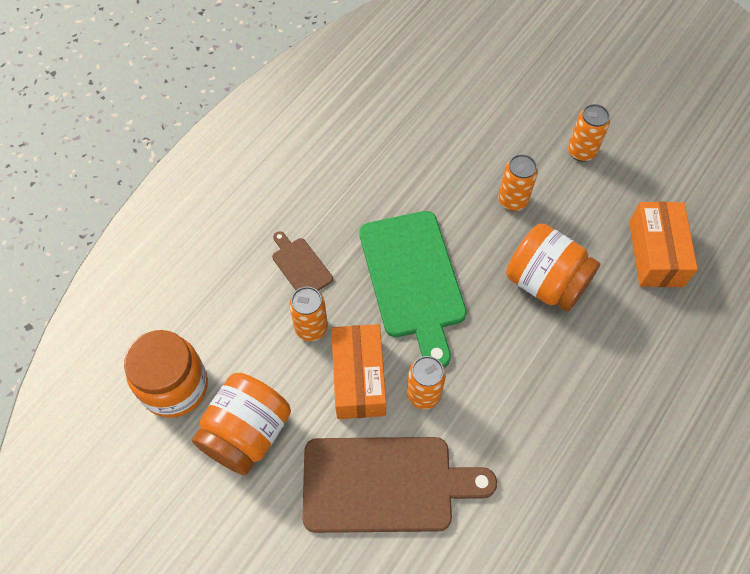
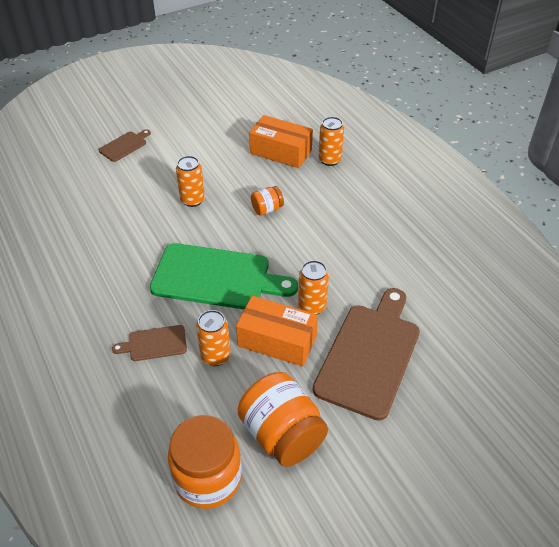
camera: 65 degrees left, 15 degrees down
orange jar [506,223,600,312] -> orange jar [251,186,284,216], size x0.49
orange can [568,104,610,162] -> orange can moved to [319,117,344,166]
none -> brown cutting board [99,129,151,162]

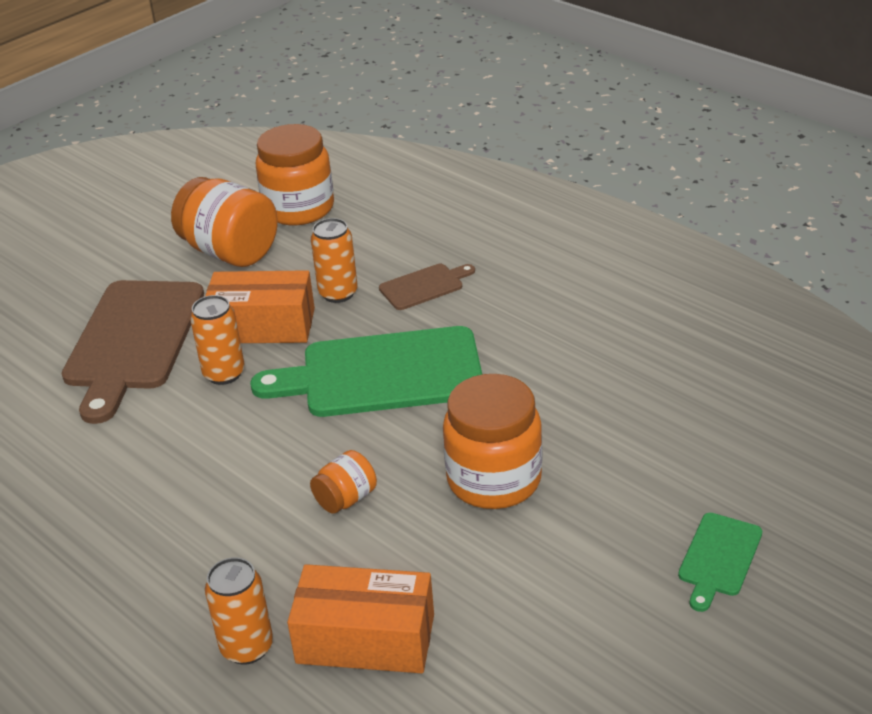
camera: 165 degrees right, 10 degrees down
brown cutting board [99,129,151,162] -> green cutting board [678,513,762,612]
orange can [176,156,205,207] -> orange jar [443,374,542,509]

